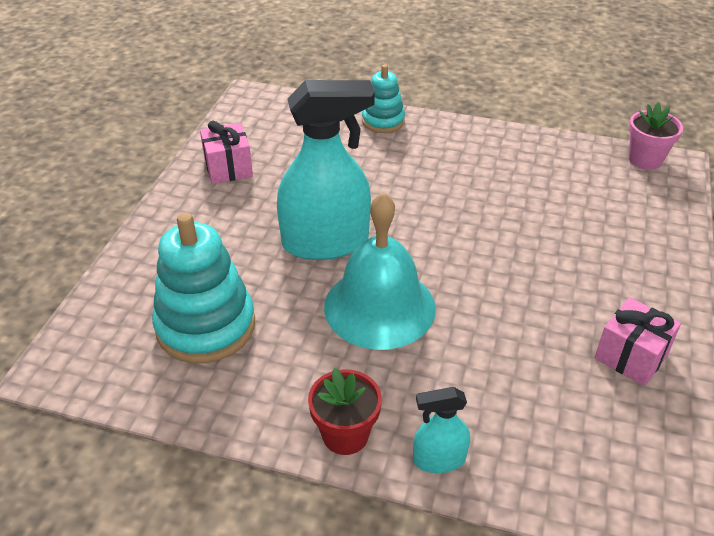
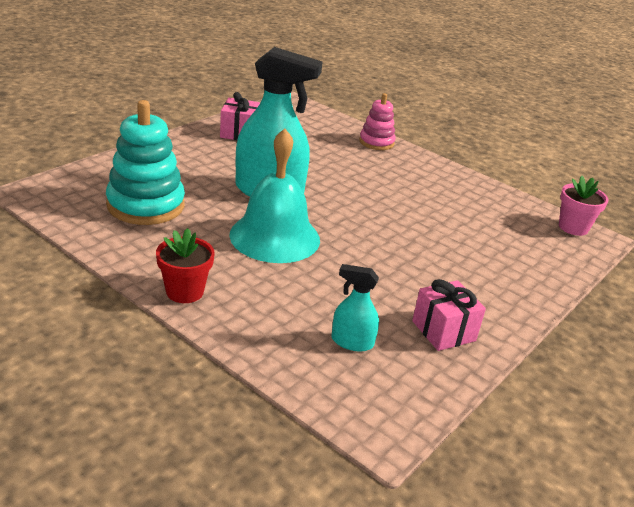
camera: 20 degrees right, 10 degrees down
turquoise stacking toy [362,64,405,133] -> pink stacking toy [359,93,396,150]
turquoise spray bottle [413,387,470,473] -> turquoise spray bottle moved to [331,264,379,351]

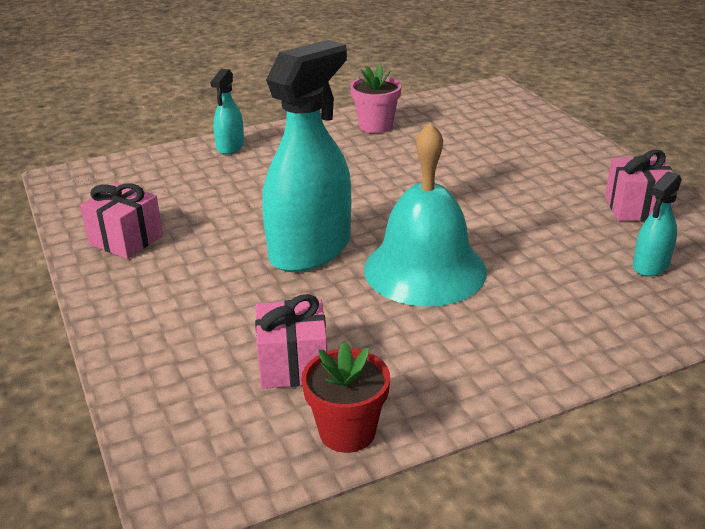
camera: 60 degrees left, 0 degrees up
turquoise stacking toy [106,100,185,225] -> pink gift [255,294,327,389]
red flower pot [156,228,215,303] -> red flower pot moved to [301,341,390,453]
pink stacking toy [359,93,396,150] -> turquoise spray bottle [210,69,244,155]
pink flower pot [559,176,609,236] -> pink flower pot moved to [350,64,402,133]

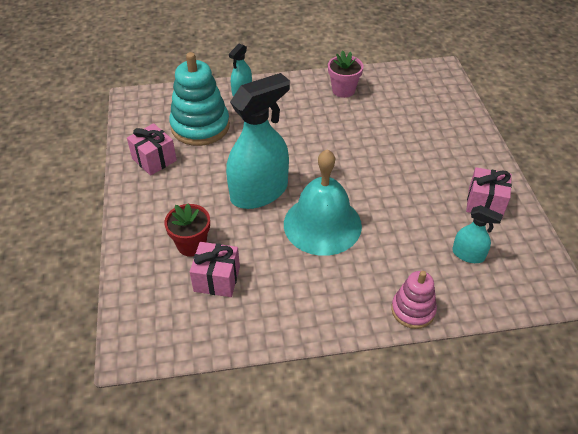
camera: 15 degrees right, 15 degrees up
red flower pot [301,341,390,453] -> red flower pot moved to [164,204,210,257]
turquoise spray bottle [633,171,682,277] -> turquoise spray bottle turned 120 degrees counterclockwise [452,205,503,263]
none -> turquoise stacking toy [169,52,230,146]
none -> pink stacking toy [391,271,437,329]

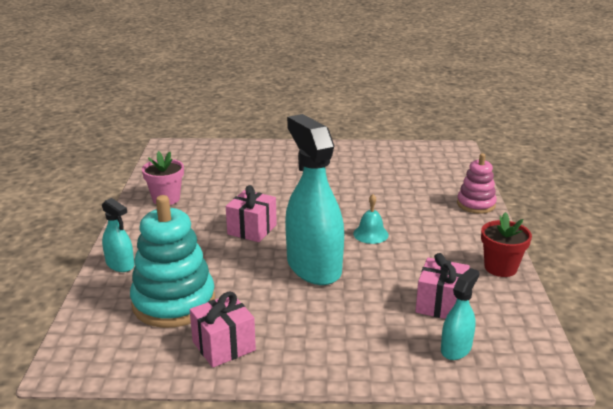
camera: 80 degrees left, 20 degrees down
red flower pot [164,204,210,257] -> red flower pot moved to [481,212,532,277]
turquoise bell [284,149,362,256] -> turquoise bell [353,194,389,244], size x0.43
turquoise spray bottle [452,205,503,263] -> turquoise spray bottle moved to [441,268,479,360]
pink gift [466,167,512,218] -> pink gift moved to [226,185,277,242]

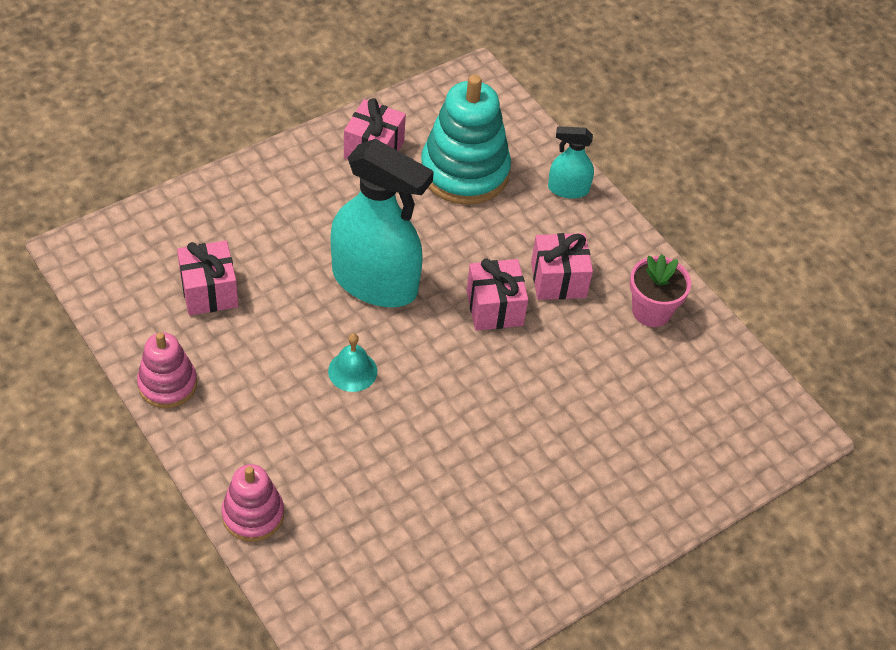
camera: 140 degrees right, 25 degrees up
turquoise spray bottle [441,268,479,360] -> none
red flower pot [481,212,532,277] -> pink stacking toy [137,332,197,408]
none -> pink gift [531,233,593,300]

